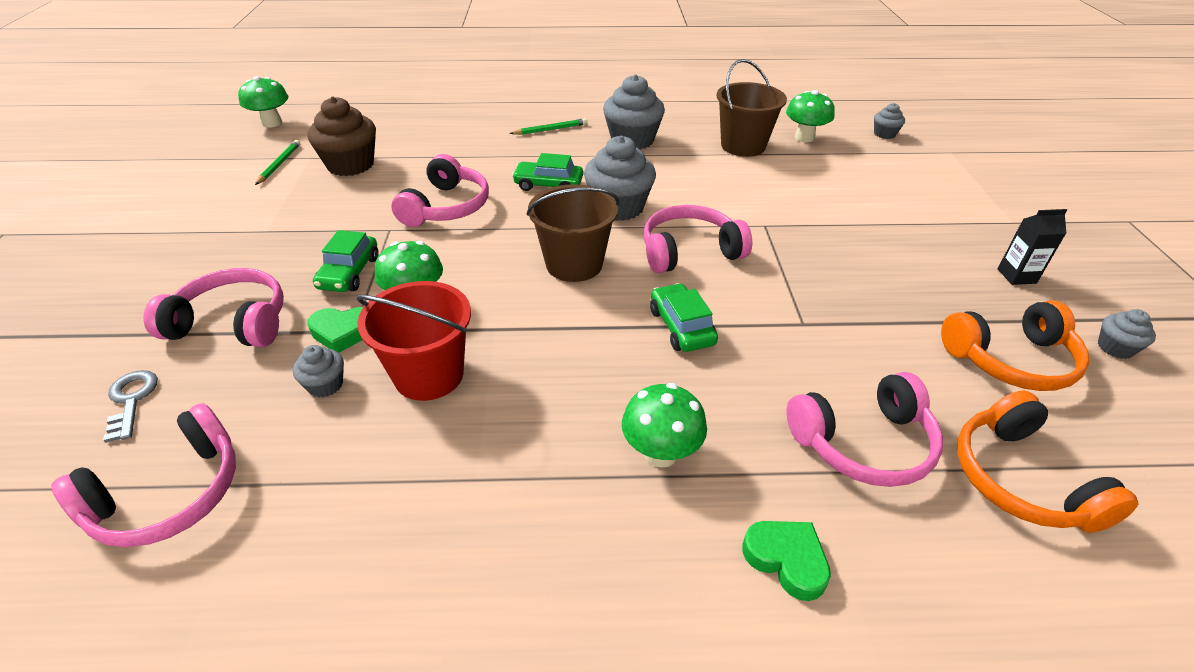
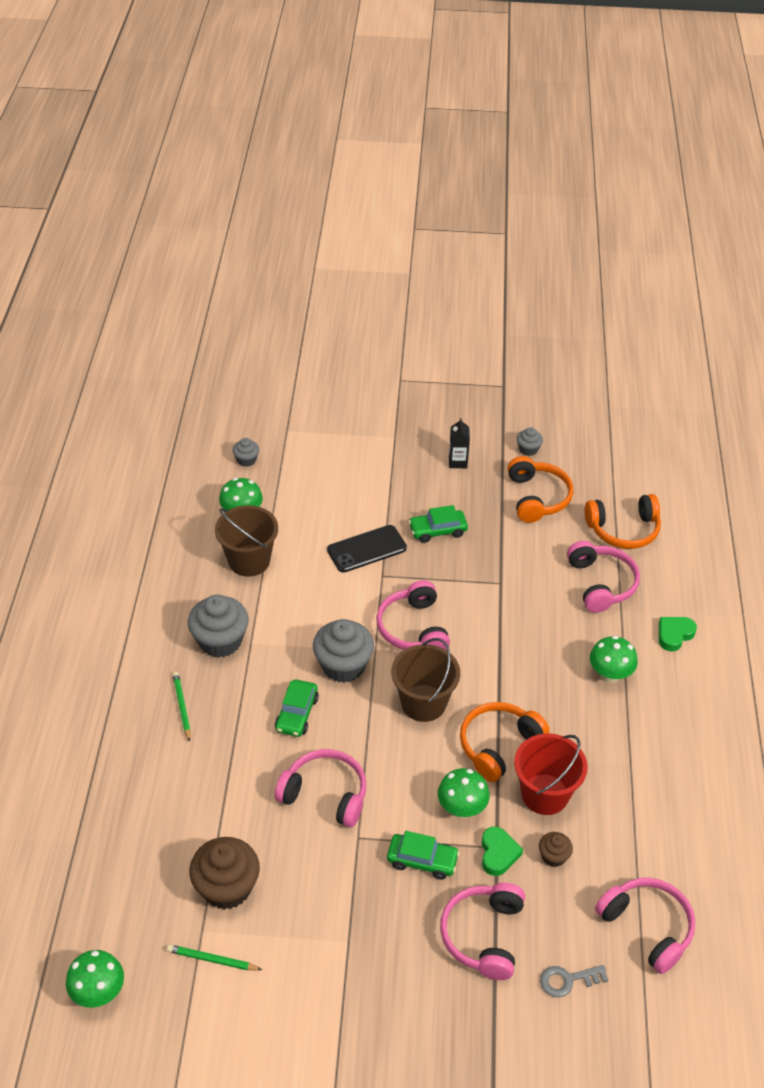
camera: 85 degrees left, 5 degrees up
grey cupcake [293,345,344,397] -> brown cupcake [539,832,573,867]
green car [650,283,718,352] -> green car moved to [409,505,468,543]
none -> black phone [327,525,407,572]
none -> orange headphones [460,702,549,782]

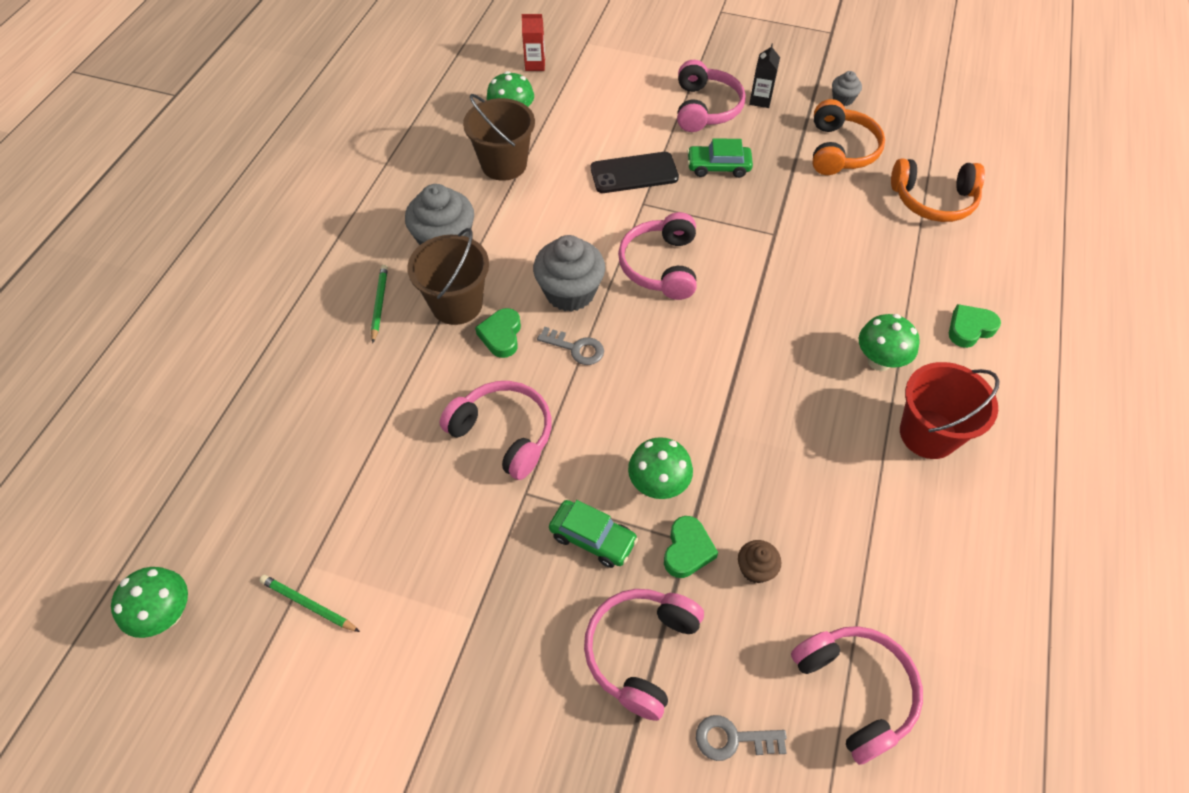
camera: 15 degrees right, 10 degrees up
brown cupcake [189,837,260,910] -> none
grey cupcake [233,438,259,467] -> red carton [522,14,545,71]
green car [275,679,319,737] -> green heart [475,308,521,358]
brown bucket [391,638,460,722] -> brown bucket moved to [407,228,489,325]
orange headphones [460,702,549,782] -> none
red bucket [514,733,588,815] -> red bucket moved to [900,362,1000,459]
pink headphones [567,541,640,613] -> pink headphones moved to [677,60,746,132]
none -> grey key [537,327,604,365]

